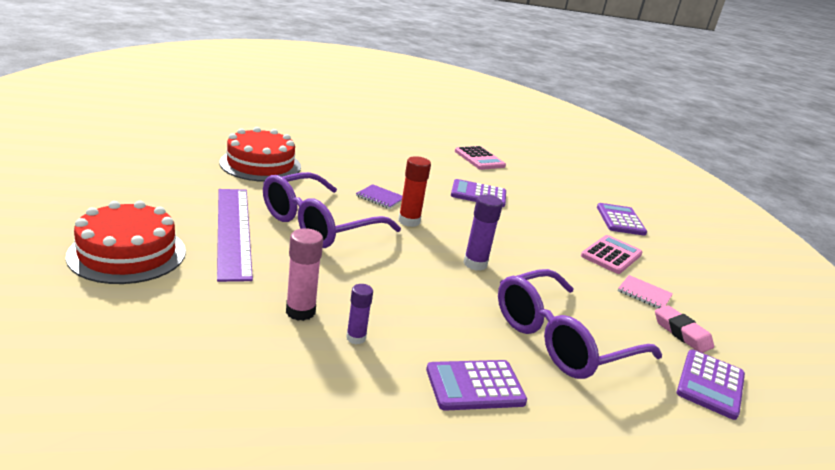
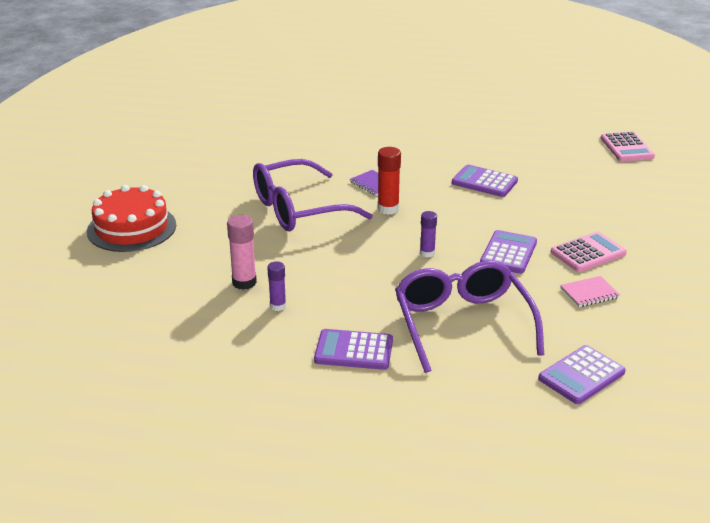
camera: 25 degrees right, 5 degrees up
purple ruler [217,189,253,282] -> none
red cake [219,127,301,182] -> none
pink calculator [455,146,506,170] -> pink calculator moved to [600,132,655,162]
purple glue stick [463,194,503,271] -> purple glue stick [420,211,437,257], size x0.65
purple glasses [498,269,662,379] -> purple glasses turned 90 degrees clockwise [395,261,544,373]
purple calculator [597,203,647,236] -> purple calculator moved to [480,230,537,274]
pink notebook [618,275,673,308] -> pink notebook turned 75 degrees counterclockwise [560,276,620,307]
pink eraser [655,305,714,353] -> none

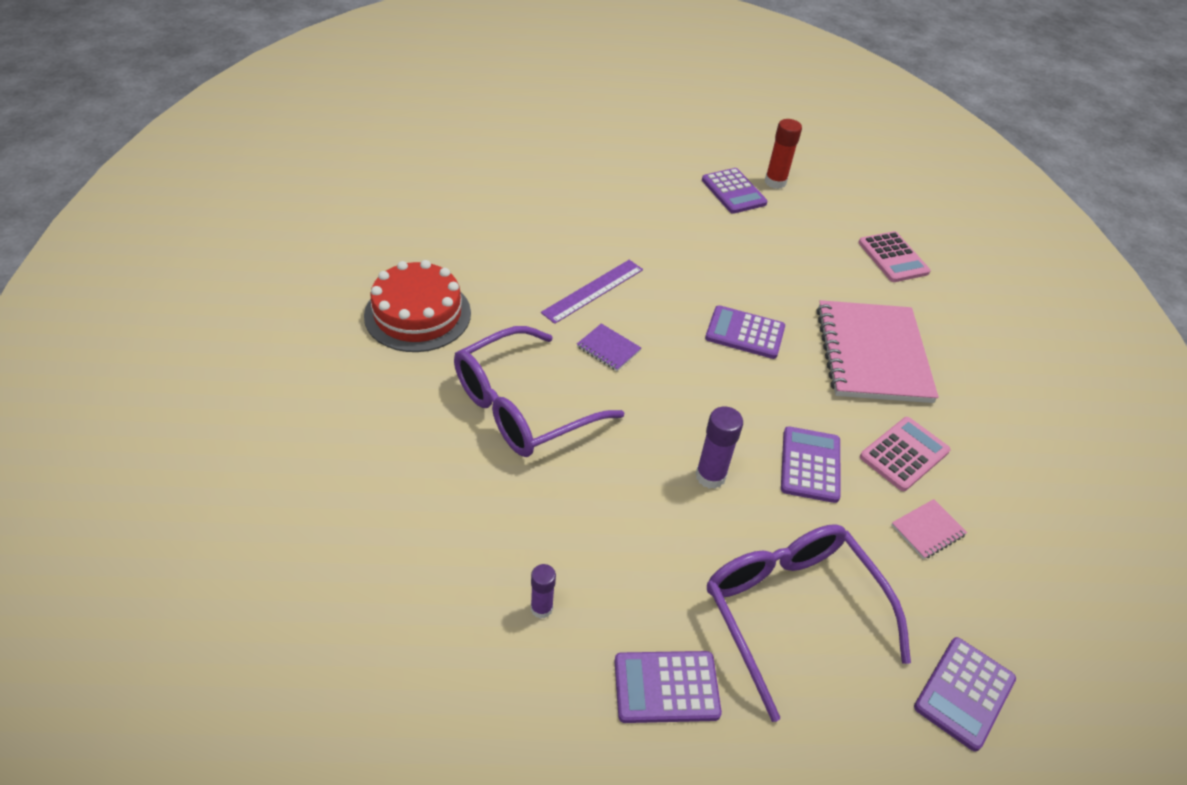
camera: 15 degrees left, 15 degrees up
red cake [87,185,176,252] -> red cake moved to [364,260,471,352]
pink glue stick [227,215,257,290] -> none
red glue stick [378,147,401,215] -> red glue stick moved to [765,119,802,189]
purple glue stick [420,211,437,257] -> purple glue stick [696,406,743,489], size x1.54
none -> purple ruler [541,260,643,324]
none -> purple calculator [702,168,768,214]
none -> pink notebook [817,300,939,403]

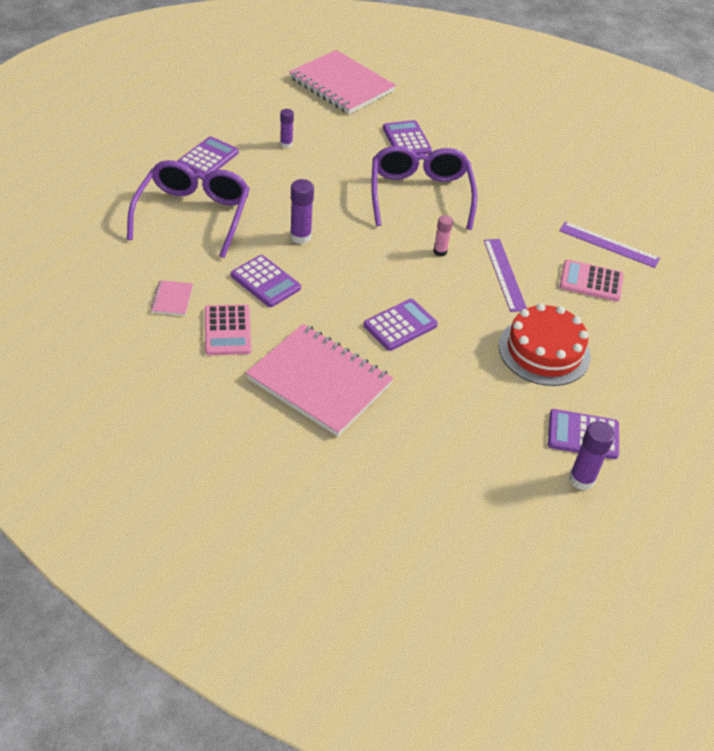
camera: 125 degrees right, 0 degrees up
red cake [364,260,471,352] -> red cake moved to [499,303,591,386]
purple notebook [577,323,641,371] -> pink glue stick [433,215,453,257]
purple glasses [707,524,911,722] -> purple glasses turned 90 degrees counterclockwise [127,160,250,258]
red glue stick [765,119,802,189] -> purple glue stick [569,421,615,490]
pink calculator [858,231,931,282] -> pink calculator moved to [560,260,624,301]
purple calculator [914,637,1016,752] -> purple calculator moved to [383,120,432,155]
none -> pink notebook [289,50,396,114]
none -> purple ruler [559,222,660,268]

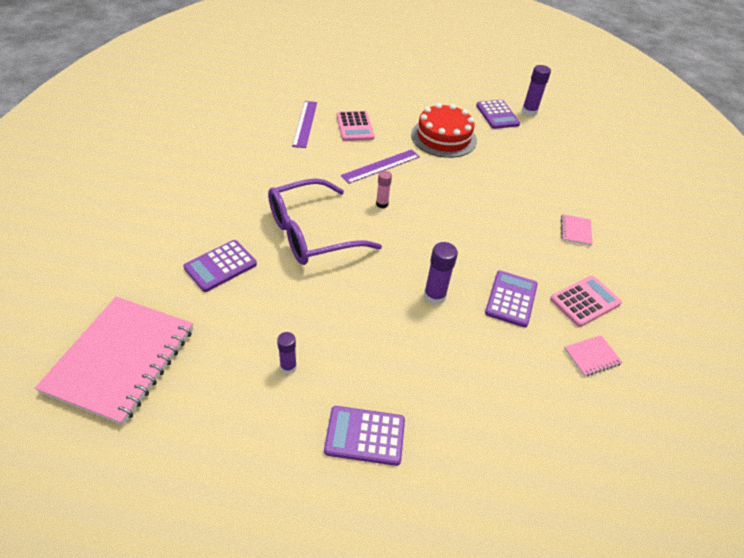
camera: 115 degrees left, 0 degrees up
purple glasses [127,160,250,258] -> none
pink notebook [246,324,393,437] -> pink notebook [561,214,593,246], size x0.40
purple calculator [363,299,438,351] -> none

